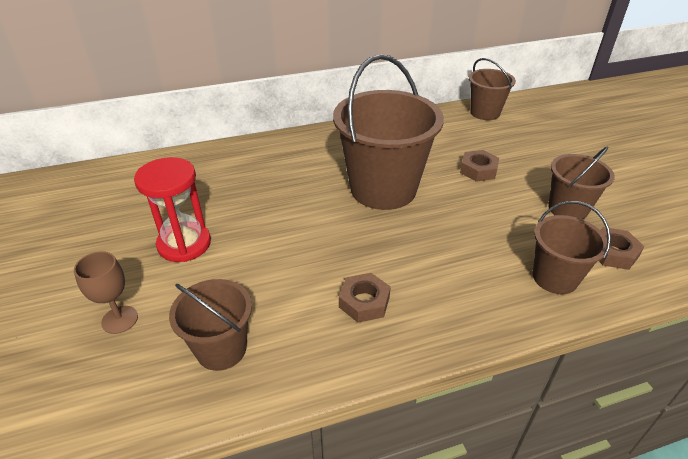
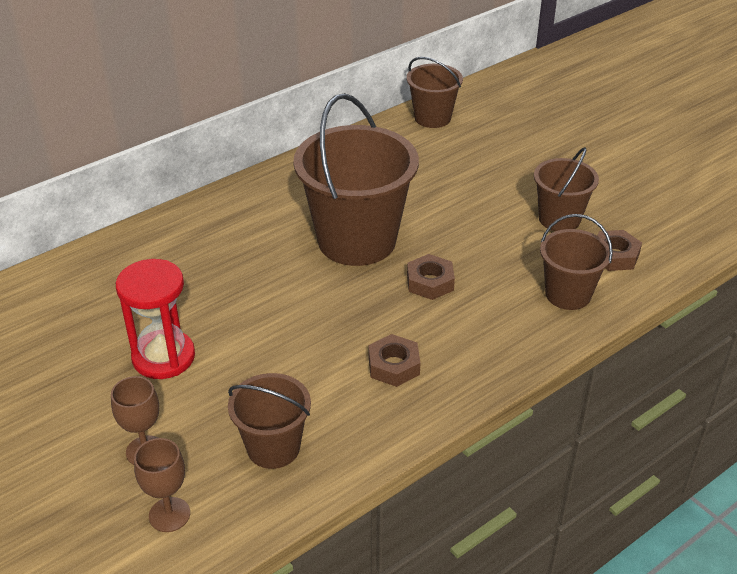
camera: 20 degrees left, 0 degrees up
brown nut [460,150,499,182] -> brown nut moved to [407,254,455,300]
none -> brown goblet [134,438,190,532]

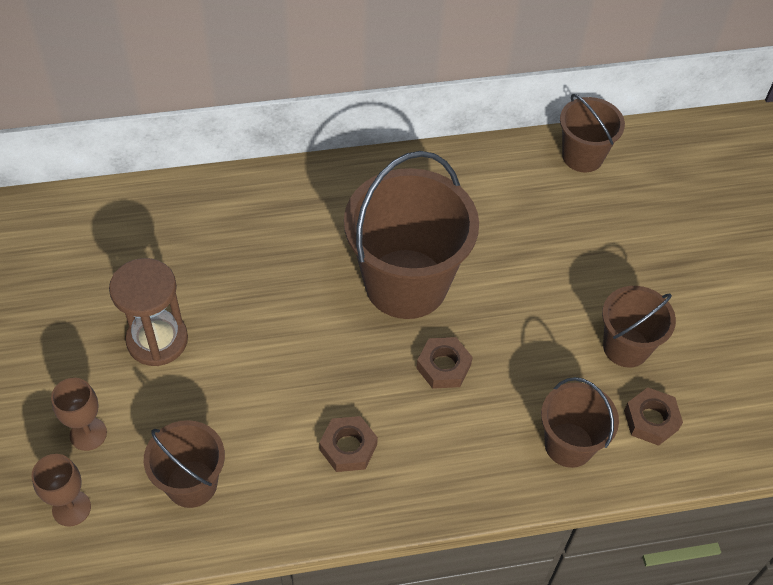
camera: 25 degrees right, 15 degrees up
red hourglass [116,259,195,379] -> brown hourglass [109,258,188,366]

